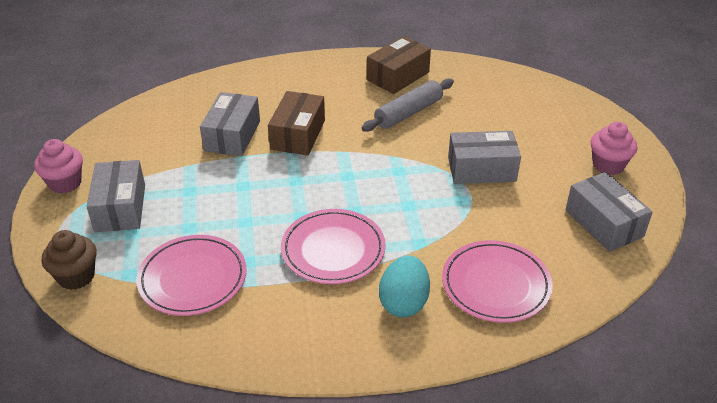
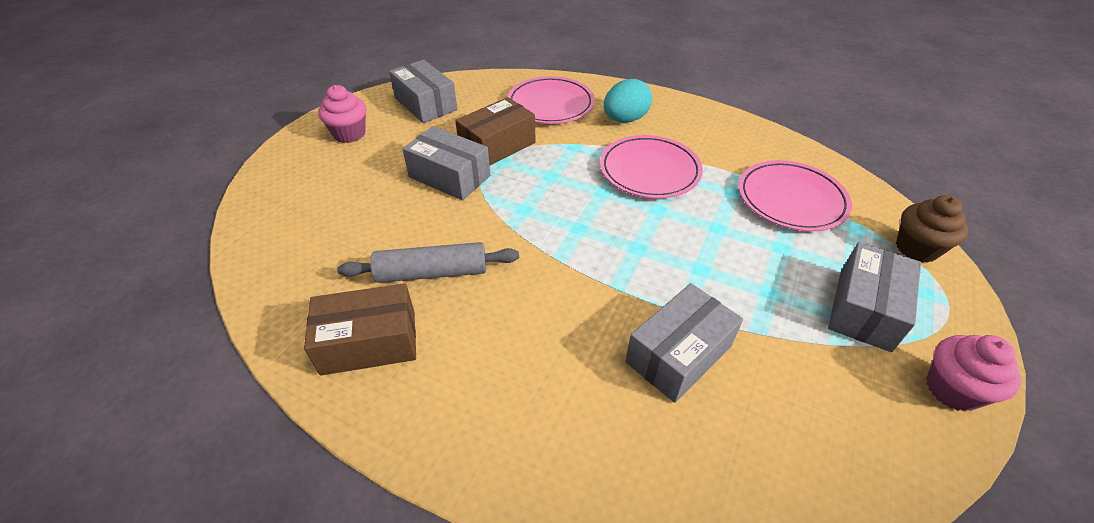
camera: 145 degrees left, 5 degrees up
brown box [268,91,325,156] -> brown box moved to [455,97,536,165]
grey box [565,172,653,252] -> grey box turned 45 degrees counterclockwise [389,60,458,123]

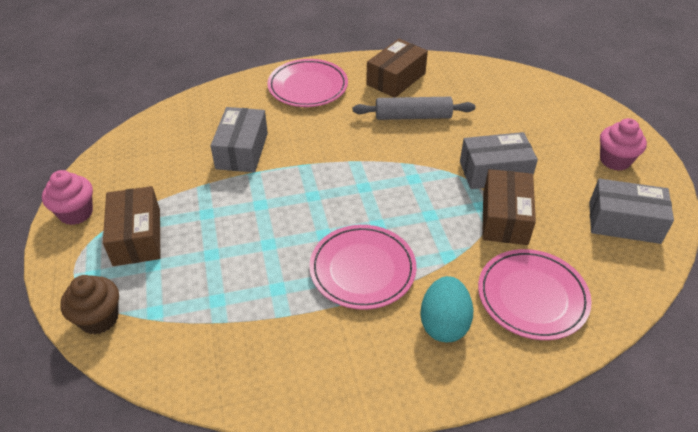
camera: 140 degrees right, 0 degrees up
grey rolling pin [337,242,519,283] -> grey rolling pin turned 45 degrees clockwise [353,97,475,120]
pink plate [739,160,852,231] -> pink plate moved to [267,59,348,107]
grey box [828,242,921,352] -> brown box [103,186,160,266]

